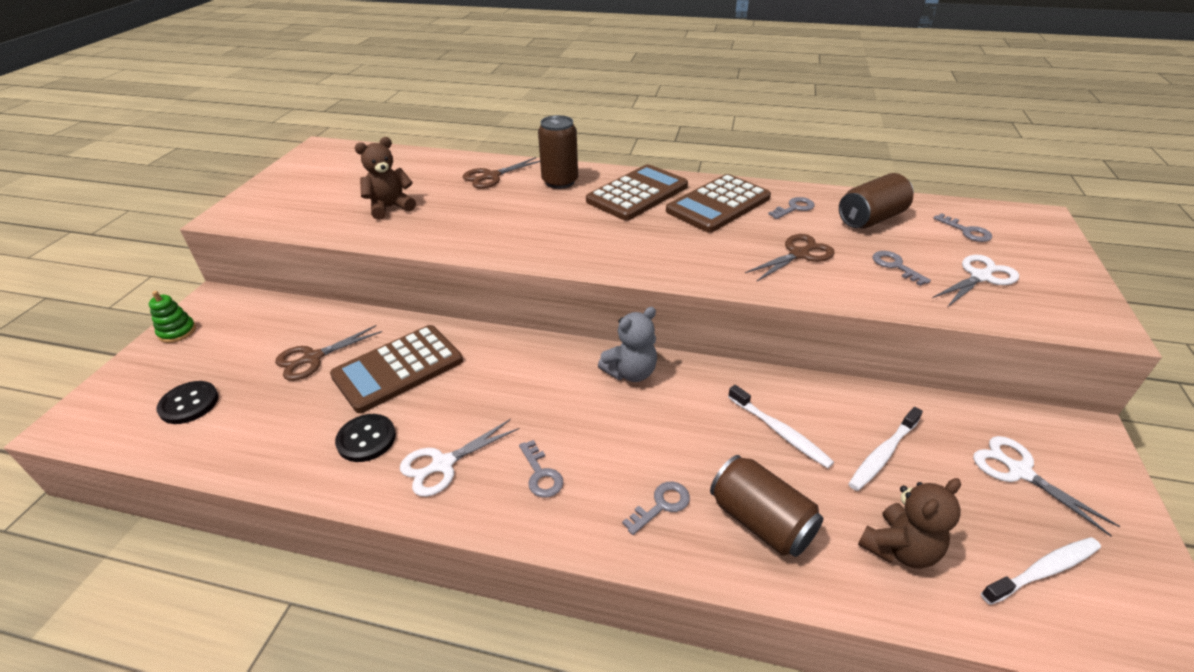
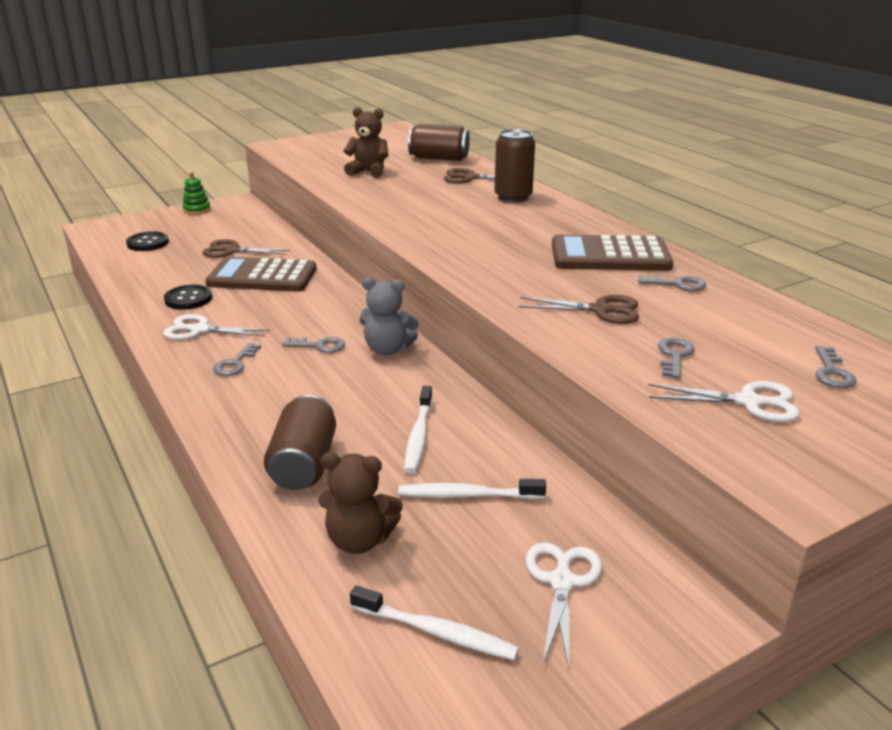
camera: 45 degrees right, 10 degrees down
brown calculator [586,164,688,221] -> none
grey key [622,481,690,535] -> grey key moved to [282,337,345,353]
brown can [839,173,914,228] -> brown can moved to [408,123,470,161]

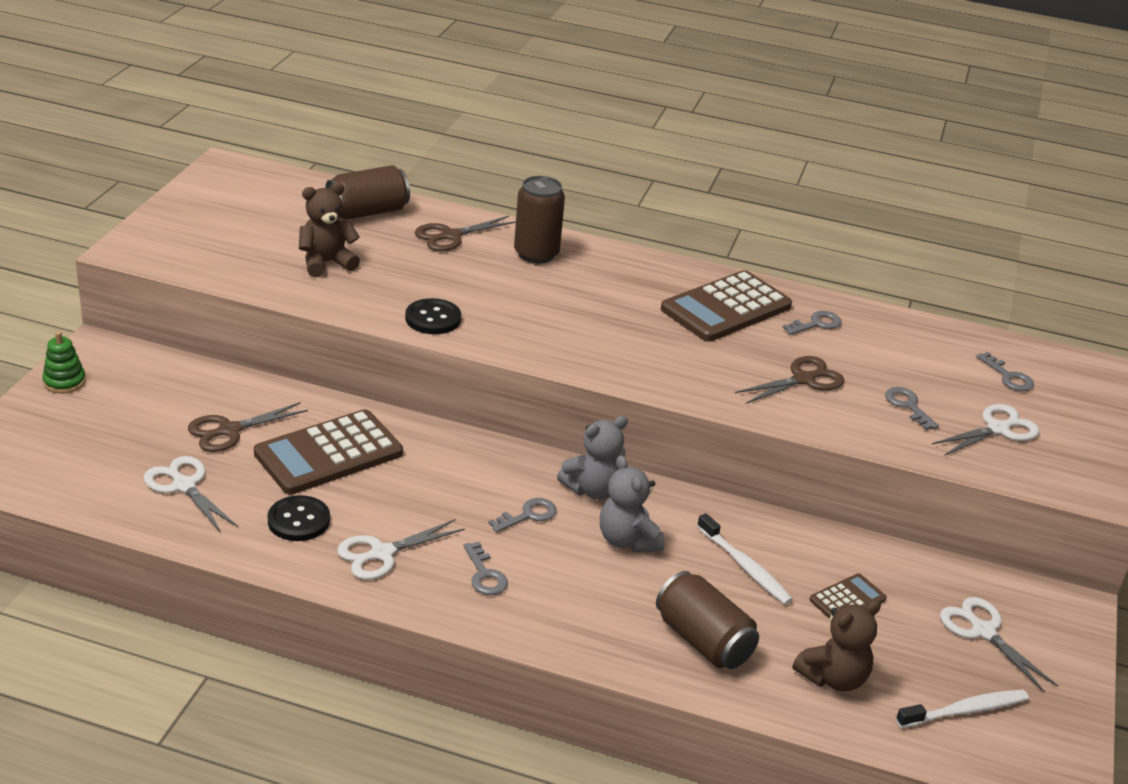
camera: 45 degrees left, 5 degrees up
black button [126,231,169,251] -> black button moved to [405,298,461,334]
white toothbrush [398,479,546,499] -> brown calculator [810,573,887,619]
none -> white scissors [144,456,238,532]
none -> grey teddy bear [600,455,665,552]

